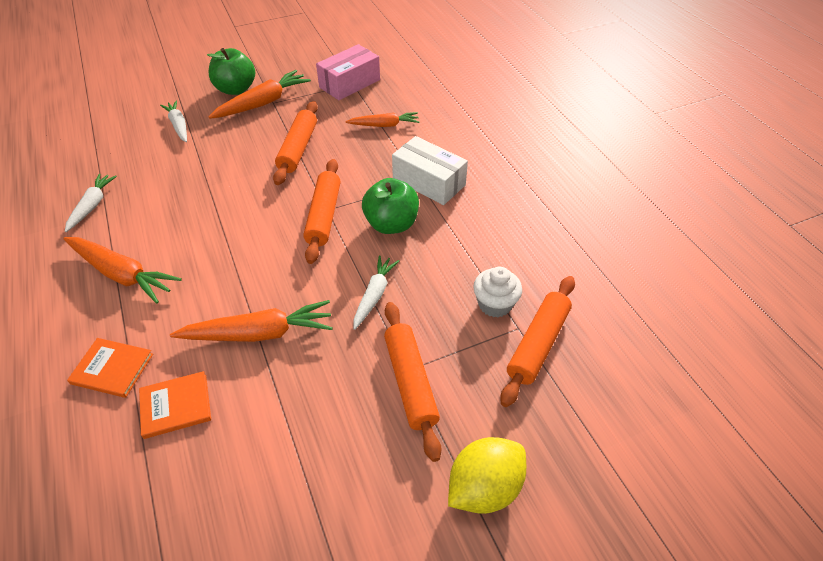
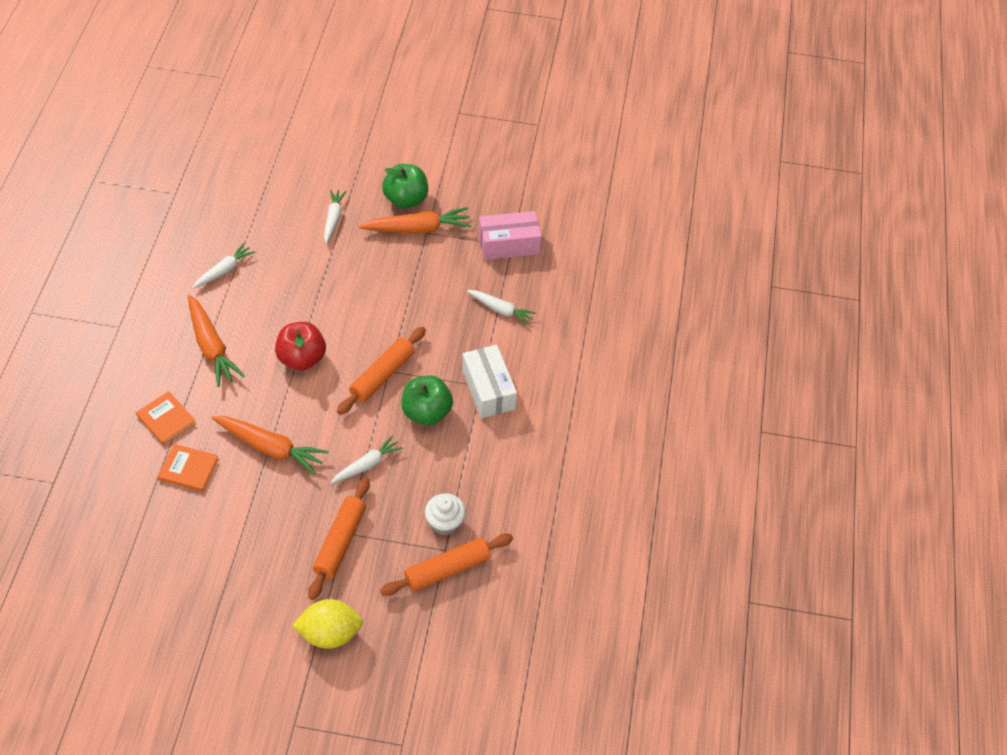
camera: 30 degrees right, 5 degrees up
orange rolling pin [273,101,318,185] -> none
orange carrot [346,112,419,127] -> white carrot [467,290,536,325]
none -> red apple [275,322,326,370]

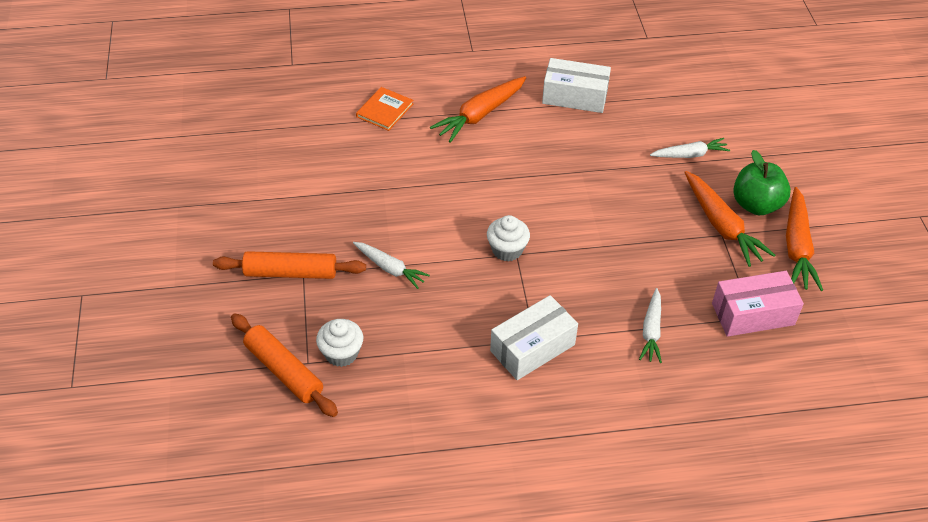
camera: 75 degrees right, 5 degrees down
orange book [158,444,219,491] -> none
white carrot [193,243,255,289] -> white box [542,58,611,113]
orange carrot [211,416,329,475] -> orange carrot moved to [786,187,823,291]
red apple [275,322,326,370] -> none
yellow lemon [292,599,363,649] -> none
orange rolling pin [337,327,426,415] -> white cupcake [487,215,530,262]
green apple [402,376,453,425] -> none
pink box [479,211,541,260] -> pink box turned 75 degrees counterclockwise [712,271,804,337]

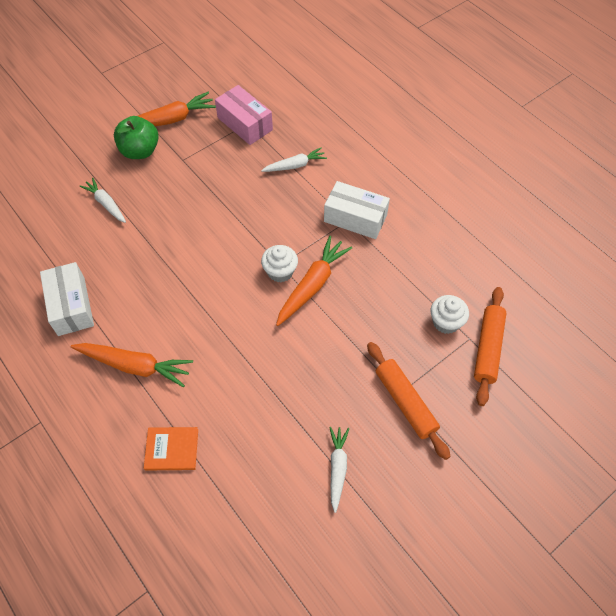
camera: 120 degrees left, 10 degrees up
white carrot [353,242,430,289] -> white carrot moved to [329,427,350,513]
orange carrot [684,171,775,267] -> orange carrot moved to [276,236,352,326]

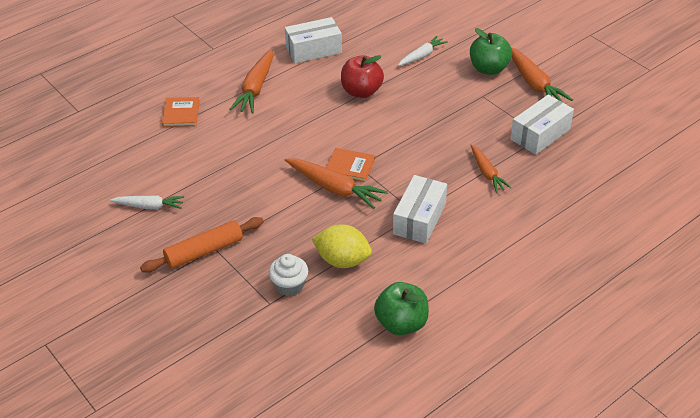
camera: 90 degrees right, 15 degrees down
pink box [215,85,273,145] -> white box [511,95,574,155]
white carrot [261,148,327,172] -> orange carrot [471,144,511,193]
white cupcake [261,245,298,282] -> orange book [326,148,375,182]
orange rolling pin [474,287,506,406] -> none
none -> yellow lemon [312,224,372,268]
none -> red apple [341,55,384,98]
none -> green apple [374,282,429,335]

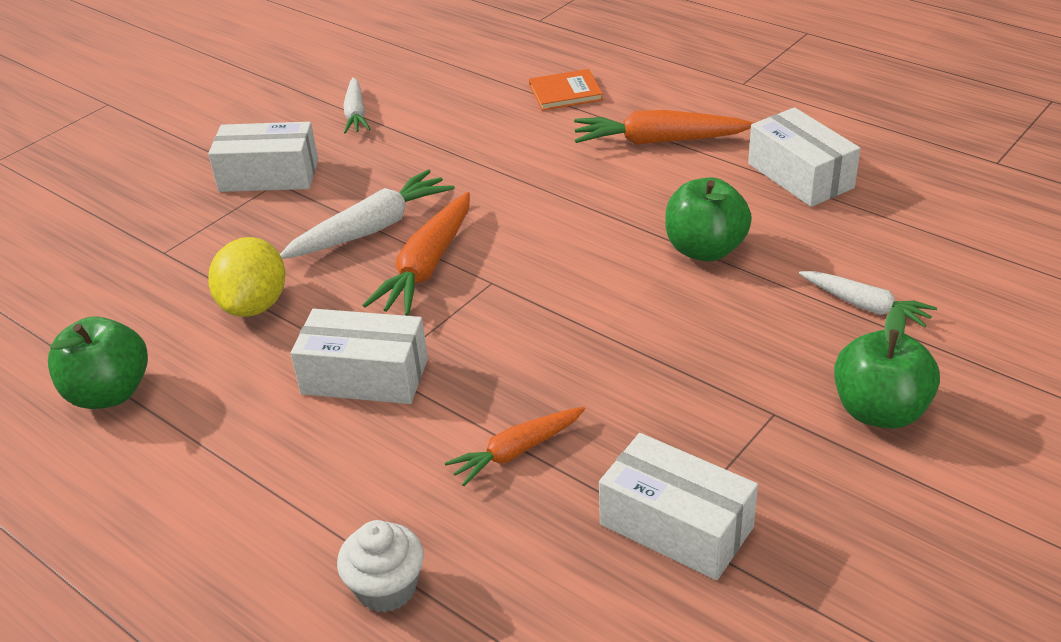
camera: 80 degrees right, 5 degrees down
orange rolling pin [140,217,264,273] -> white box [208,122,318,192]
white cupcake [269,254,308,296] -> white cupcake moved to [337,520,424,612]
orange book [326,148,375,182] -> none
red apple [341,55,384,98] -> green apple [665,177,752,262]
orange carrot [511,47,573,102] -> none
none -> white carrot [280,169,455,259]

